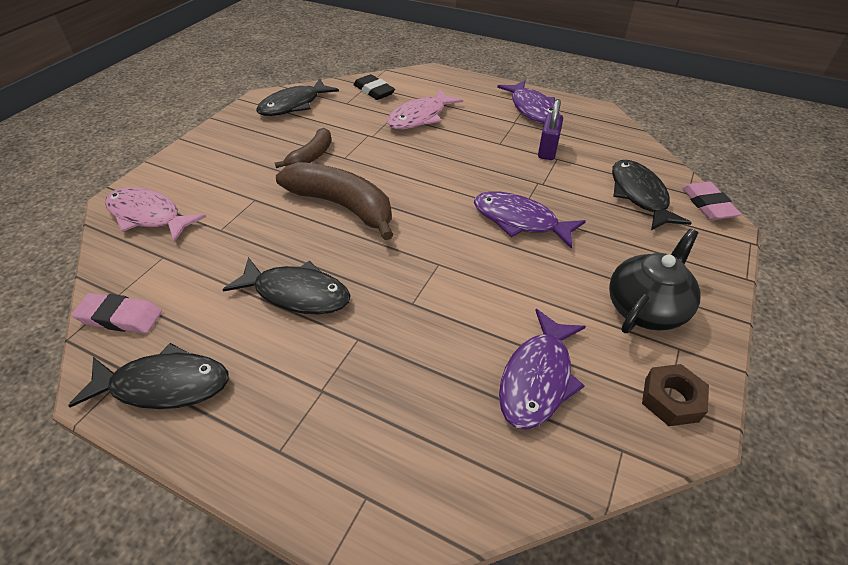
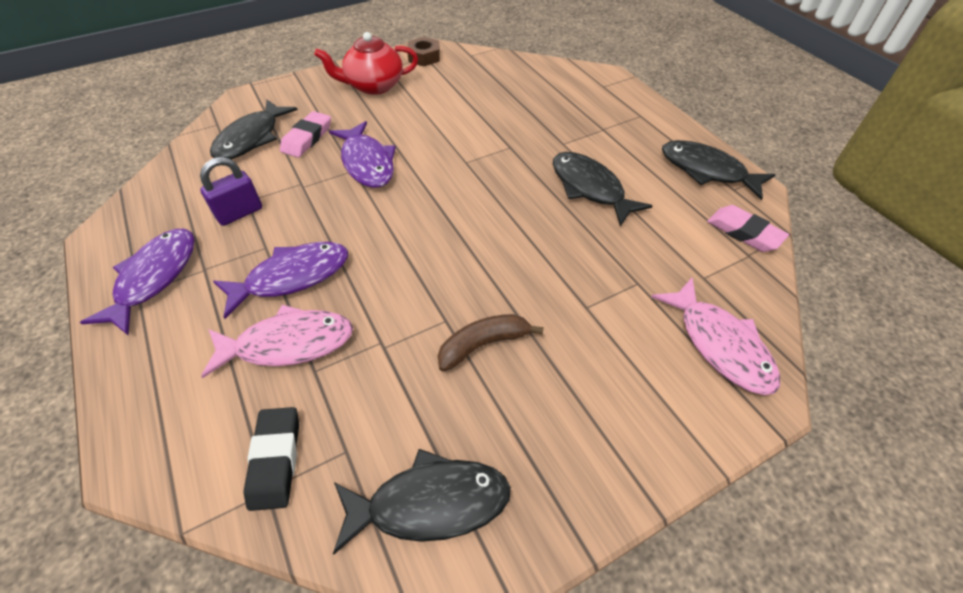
camera: 145 degrees left, 5 degrees up
brown banana [276,162,393,240] -> none
purple fish [499,309,586,430] -> purple fish moved to [213,242,348,319]
black teapot [609,229,701,333] -> red teapot [314,32,418,95]
pink eraser [682,181,741,220] -> pink eraser moved to [280,111,331,158]

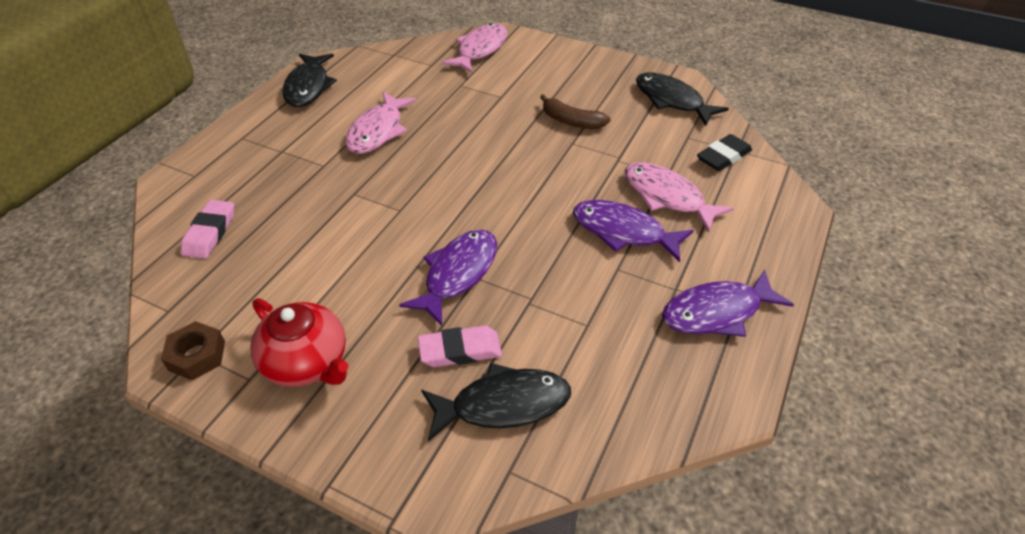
camera: 125 degrees left, 5 degrees down
purple padlock [200,157,262,226] -> none
black fish [553,152,652,226] -> pink fish [346,92,417,154]
pink eraser [707,205,789,252] -> pink eraser moved to [181,200,234,259]

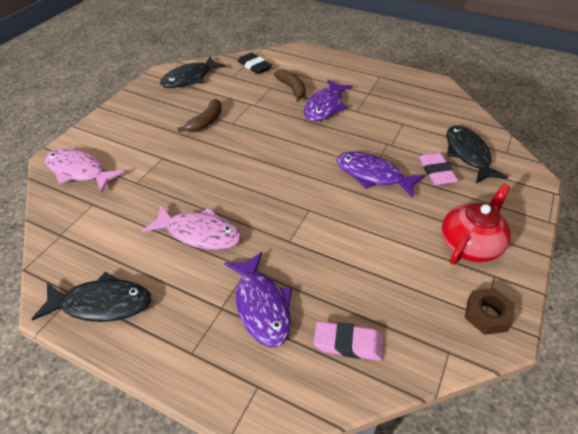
camera: 90 degrees left, 0 degrees up
pink fish [624,162,734,233] -> brown banana [274,69,306,102]
purple fish [662,269,794,337] -> purple fish moved to [224,252,292,347]

